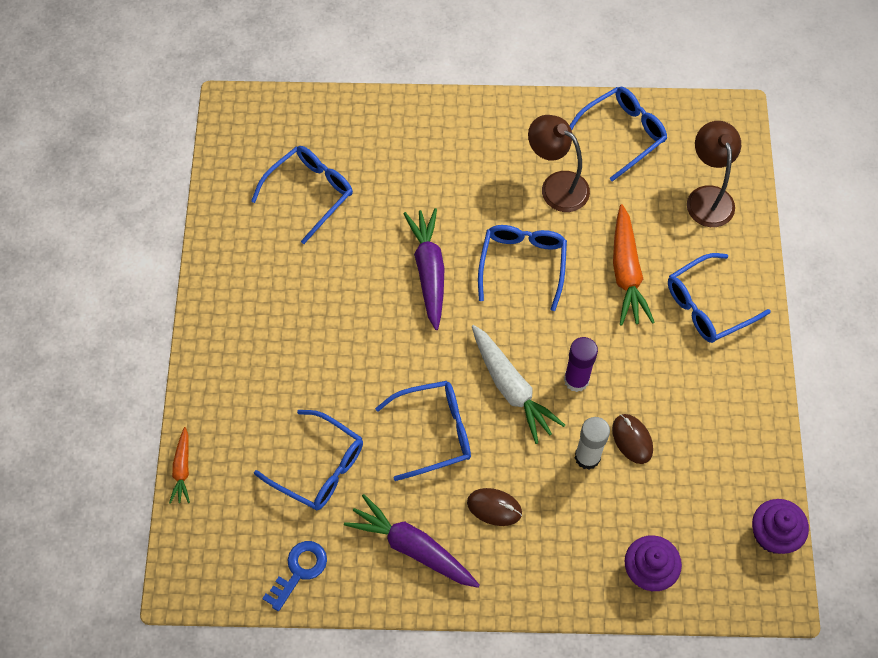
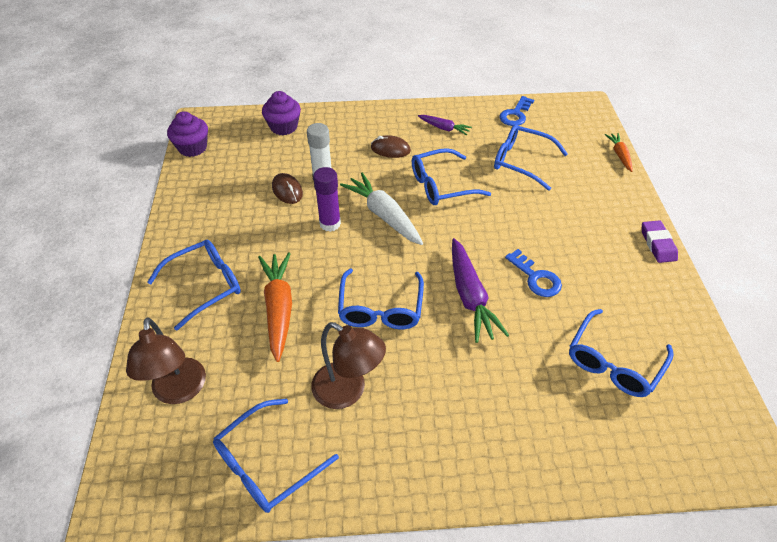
camera: 175 degrees right, 15 degrees down
purple carrot [344,494,480,588] -> purple carrot [418,115,472,136], size x0.56
none -> blue key [505,249,562,297]
none -> purple eraser [642,220,678,263]

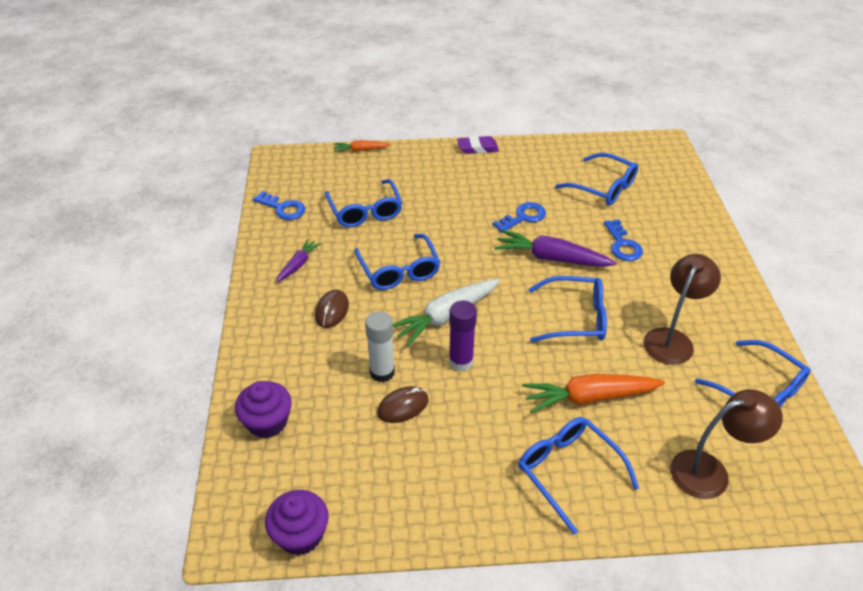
camera: 90 degrees left, 5 degrees down
purple carrot [452,238,509,343] -> purple carrot turned 150 degrees counterclockwise [495,229,617,267]
blue glasses [494,124,568,191] -> blue glasses turned 45 degrees counterclockwise [325,179,402,228]
none -> blue key [604,219,643,261]

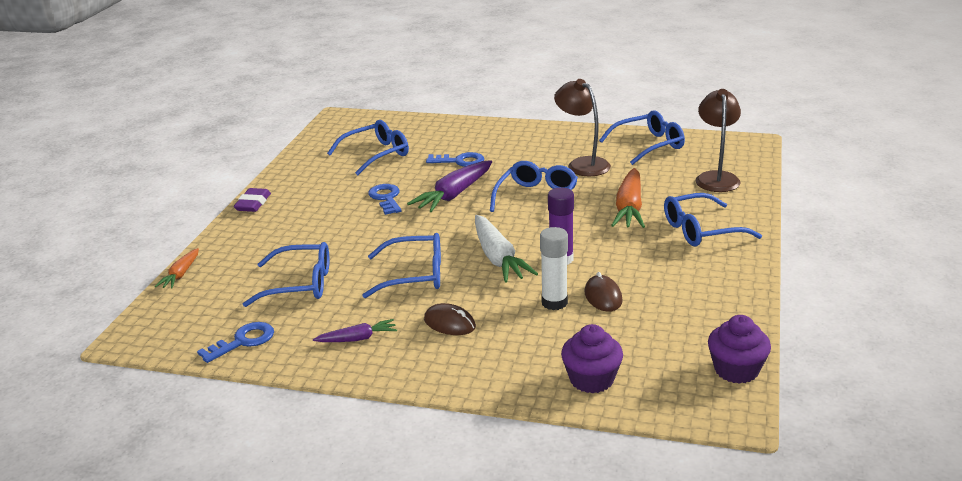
camera: 70 degrees left, 15 degrees down
purple carrot [276,239,321,282] -> purple carrot turned 120 degrees clockwise [313,319,397,342]

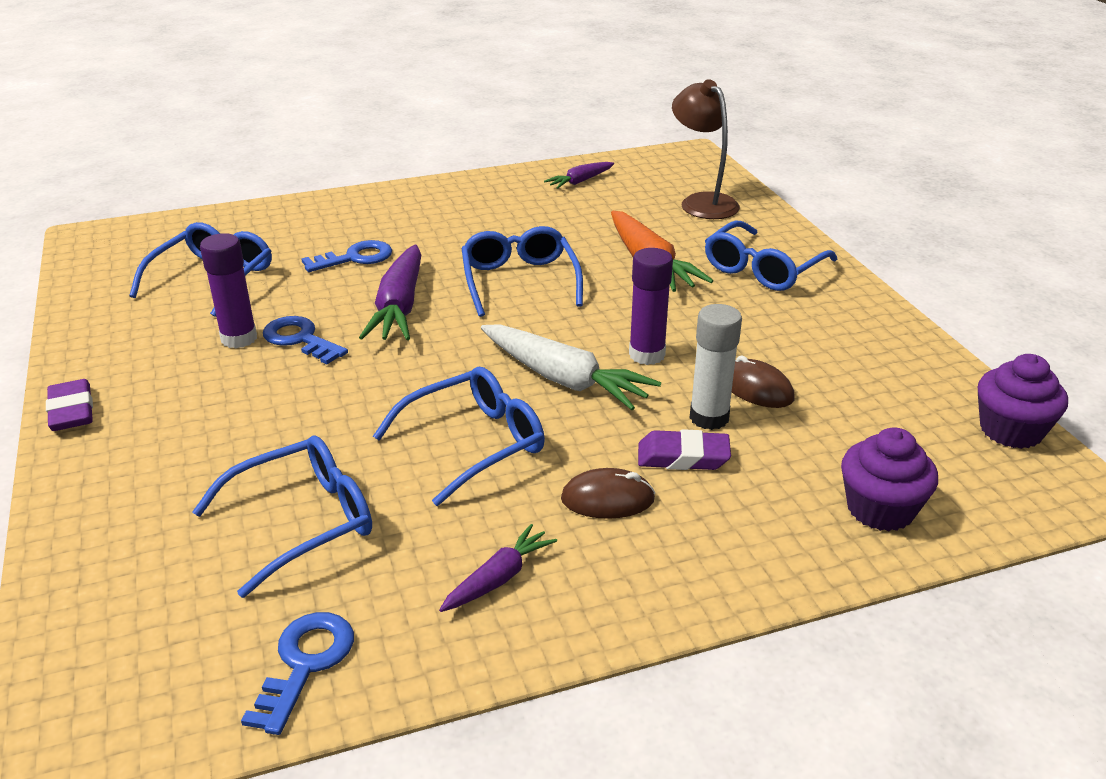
camera: 35 degrees left, 5 degrees up
orange carrot [155,248,199,289] -> none
brown lamp [554,79,611,176] -> none
blue glasses [599,111,685,165] -> purple carrot [544,162,614,189]
none -> purple glue stick [200,233,257,348]
none -> purple eraser [638,429,731,470]

